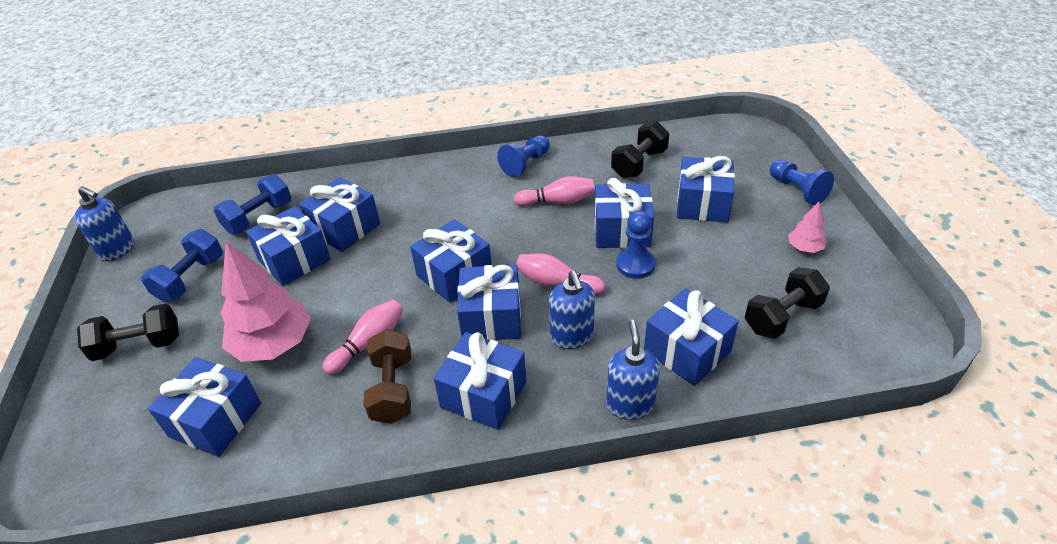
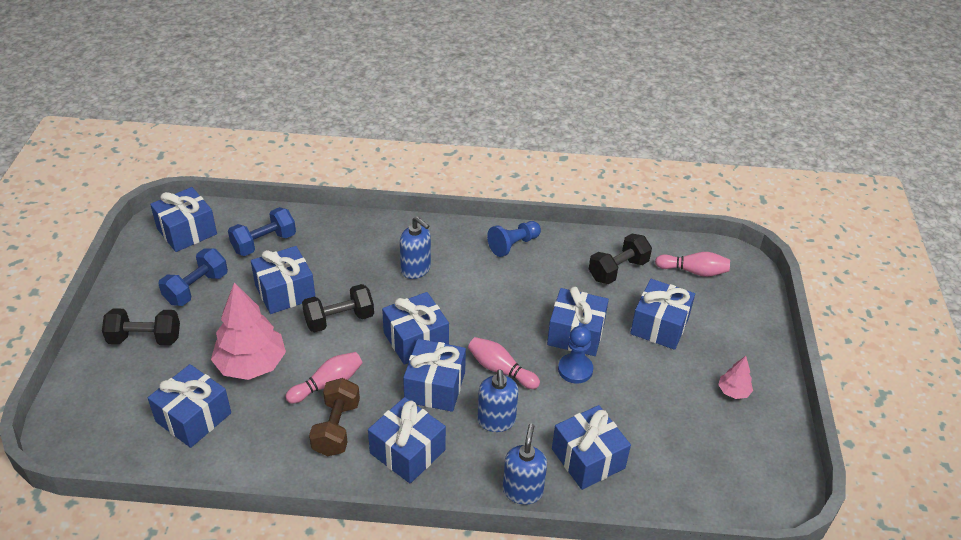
camera: 10 degrees right, 0 degrees up
blue soap dispenser [75,186,134,261] -> blue soap dispenser moved to [400,216,431,279]
blue gift [299,177,380,252] -> blue gift moved to [150,187,217,252]
pink bowling pin [514,176,595,206] -> pink bowling pin moved to [655,252,730,277]
black dumbbell [745,267,830,339] -> black dumbbell moved to [302,284,374,332]
blue pawn [770,160,834,205] -> none

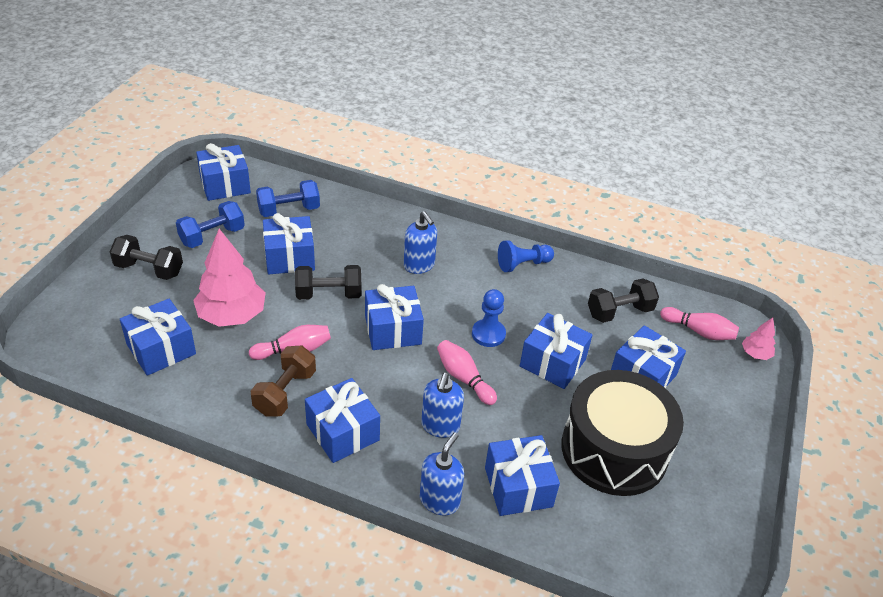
camera: 15 degrees right, 0 degrees up
blue gift [403,339,466,412] -> none
blue pawn [558,326,593,384] -> blue pawn moved to [472,289,506,347]
pink tree [718,356,753,399] -> pink tree moved to [742,318,775,360]
none -> black drum [561,370,684,496]

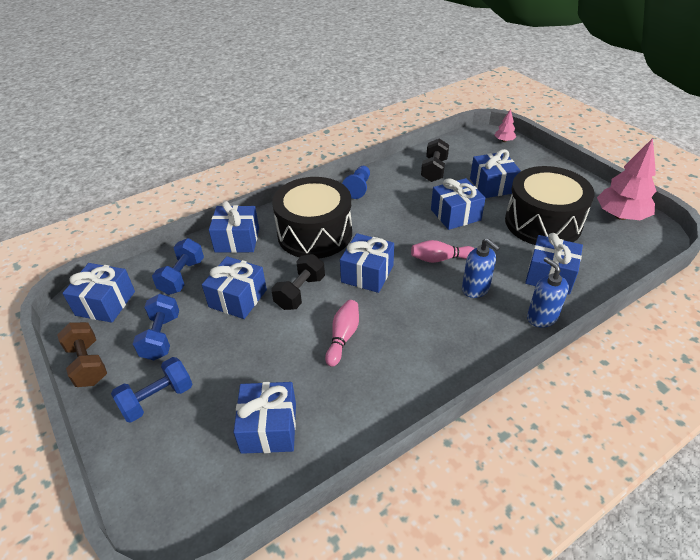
camera: 50 degrees left, 0 degrees up
black dumbbell [110,235,183,280] -> blue dumbbell [111,357,192,423]
pink tree [193,229,266,327] -> pink tree moved to [597,138,656,220]
brown dumbbell [251,346,316,417] -> brown dumbbell moved to [57,322,107,387]
blue gift [305,378,380,463] -> blue gift moved to [209,201,259,253]
blue soap dispenser [404,211,437,274] -> black drum [272,177,352,258]
blue pawn [472,289,506,347] -> none
pink bowling pin [660,307,739,340] -> none

